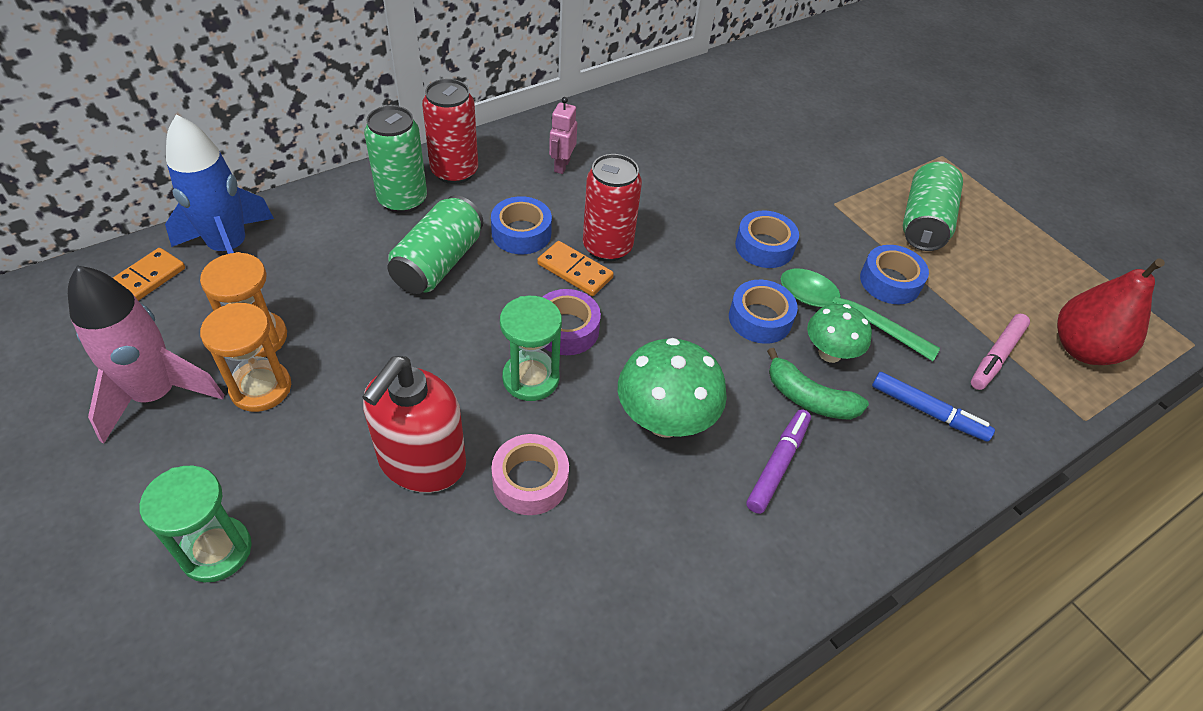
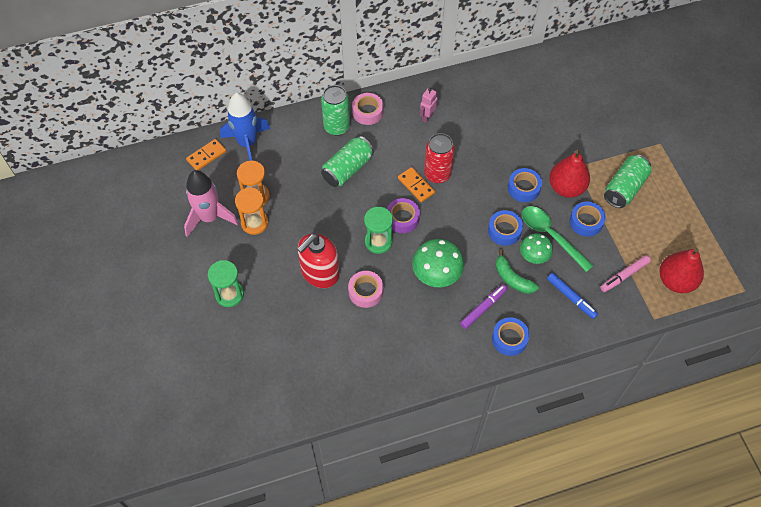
camera: 20 degrees right, 10 degrees up
red can [422,79,478,184] -> pink tape [352,93,383,125]
blue tape [491,196,552,254] -> blue tape moved to [492,317,530,356]
none -> red pear [549,150,590,198]

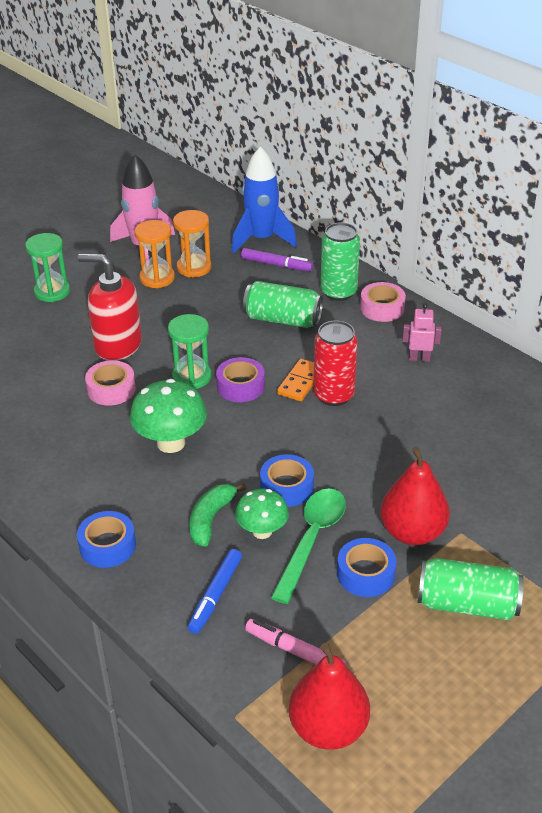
camera: 65 degrees right, 20 degrees down
orange domino [186,139,226,170] -> none
purple marker [460,284,507,329] -> purple marker moved to [241,248,313,271]
blue tape [508,168,542,202] -> none

